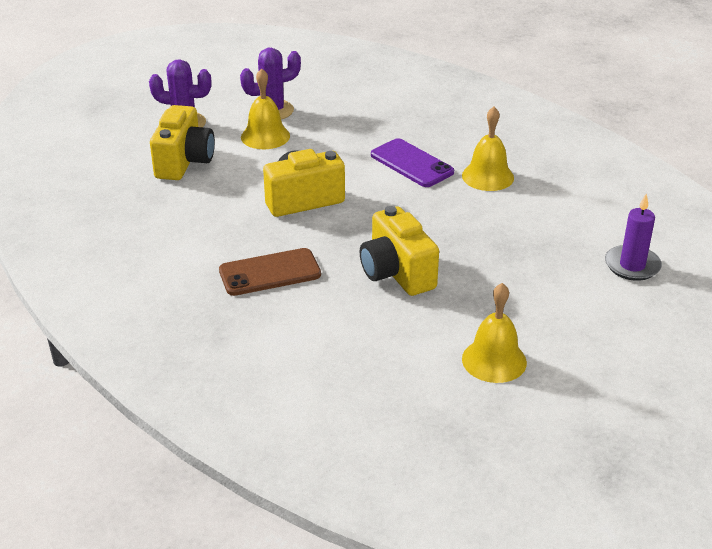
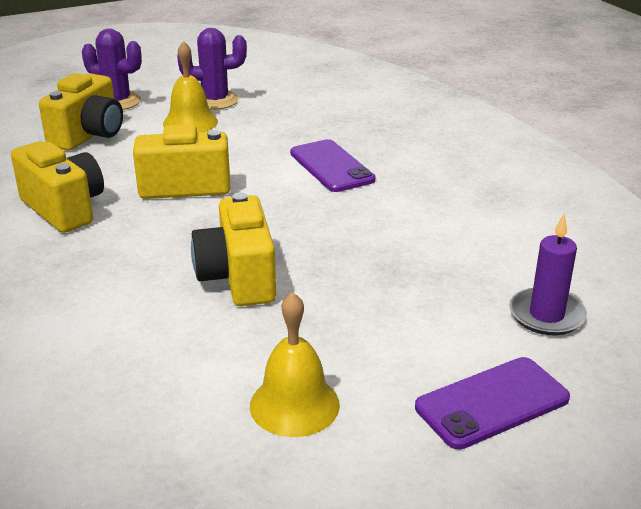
camera: 15 degrees right, 5 degrees down
brown phone [219,248,321,296] -> none
yellow bell [462,107,514,191] -> none
none -> yellow camera [11,141,104,233]
none -> purple phone [415,357,570,449]

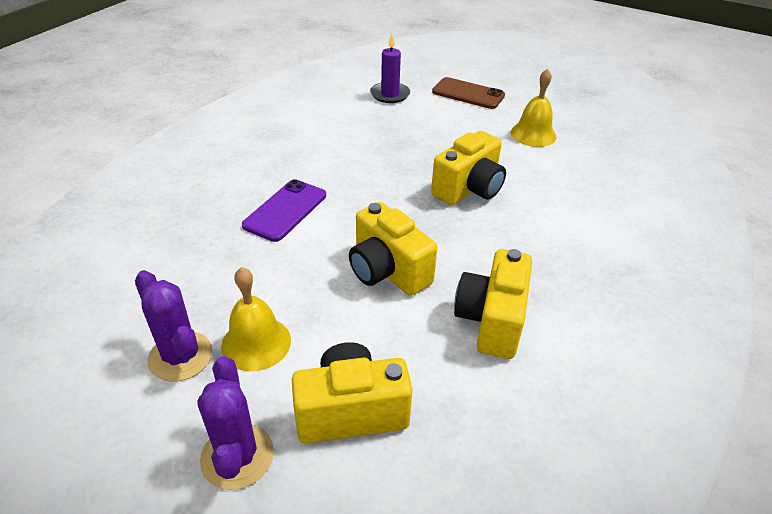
camera: 125 degrees left, 10 degrees up
purple phone [415,357,570,449] -> brown phone [432,77,505,109]

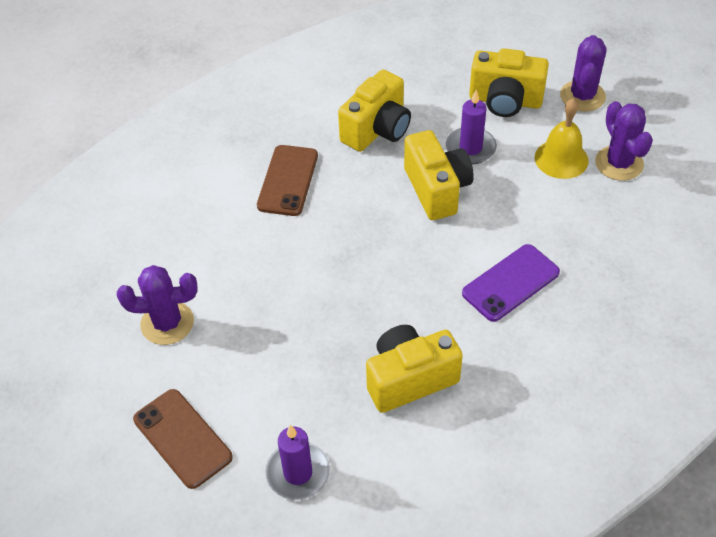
camera: 155 degrees left, 10 degrees up
yellow camera [431,131,506,205] -> yellow camera moved to [366,325,463,413]
yellow bell [510,69,556,147] -> purple cactus [117,265,198,345]
none -> brown phone [257,145,318,216]
none -> purple candle [446,90,497,164]

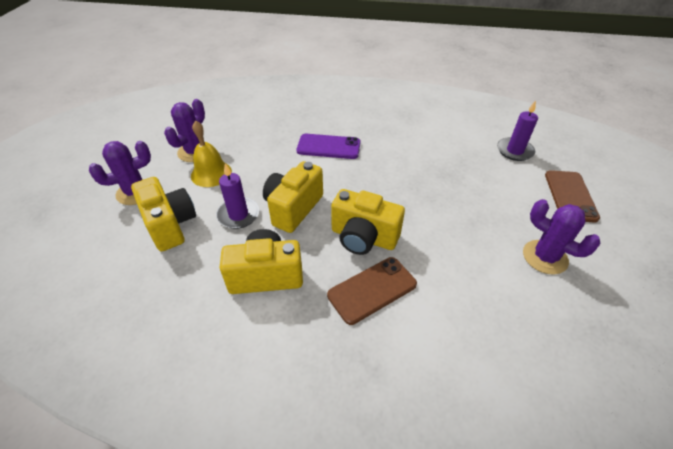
camera: 135 degrees left, 5 degrees down
yellow camera [366,325,463,413] -> yellow camera moved to [331,189,405,255]

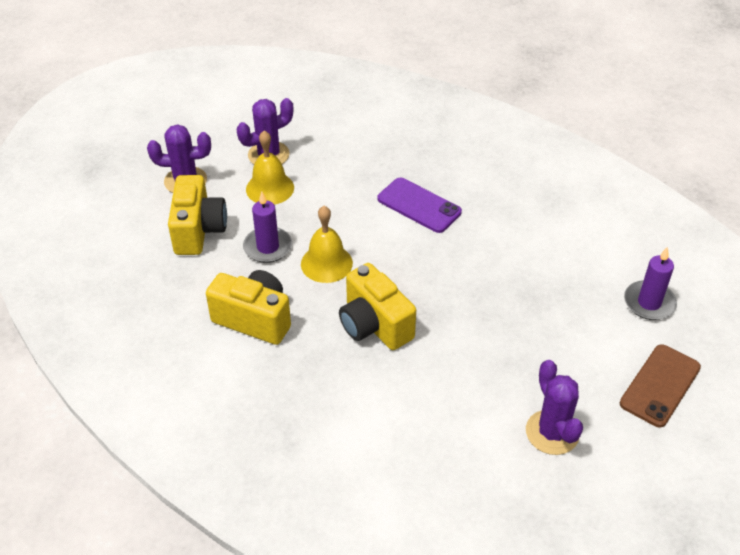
camera: 30 degrees right, 0 degrees up
yellow camera [263,161,323,233] -> yellow bell [301,206,353,283]
brown phone [327,257,417,325] -> none

